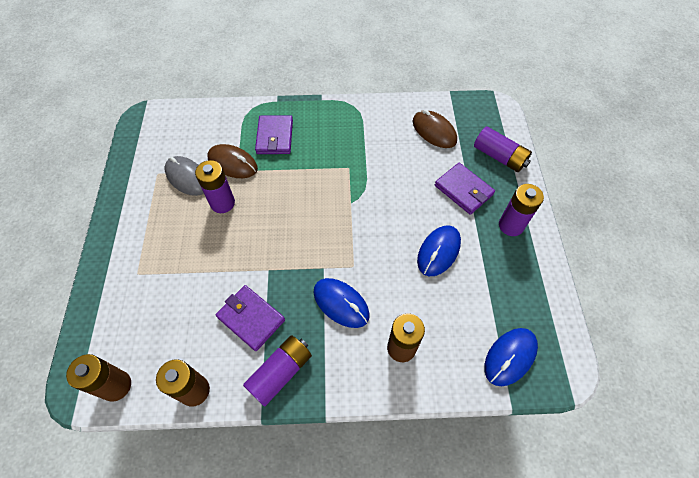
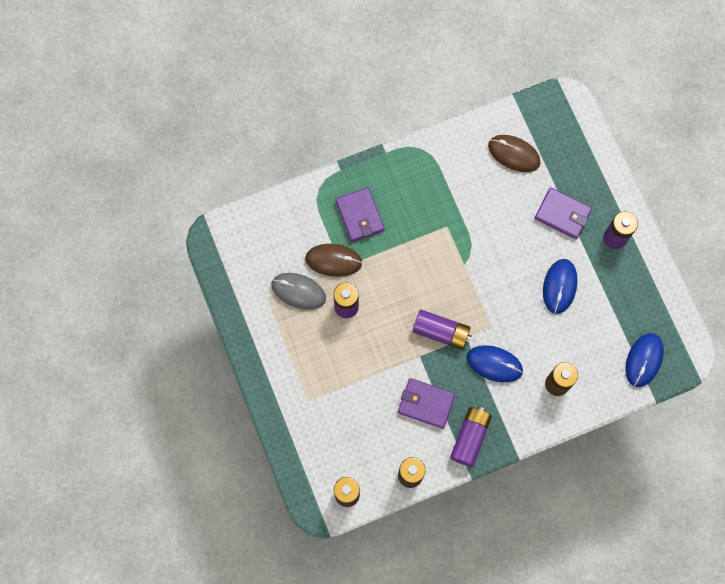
camera: 20 degrees left, 15 degrees up
purple battery [474,126,532,172] -> purple battery moved to [412,310,471,350]

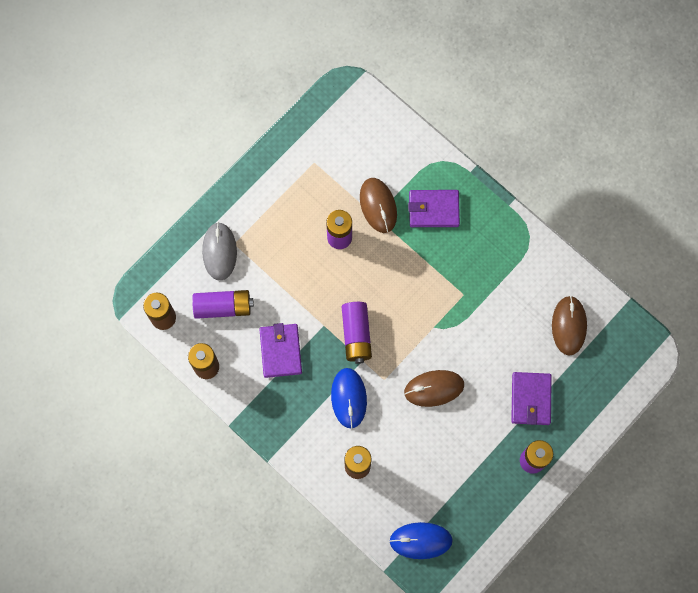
camera: 65 degrees right, 0 degrees up
grey mouse [271,273,326,310] -> grey mouse moved to [202,222,237,281]
purple wallet [335,187,384,242] -> purple wallet turned 45 degrees clockwise [408,190,460,227]
purple battery [450,407,492,467] -> purple battery moved to [192,290,254,319]
blue mouse [543,259,578,314] -> none
none -> brown mouse [404,370,464,407]

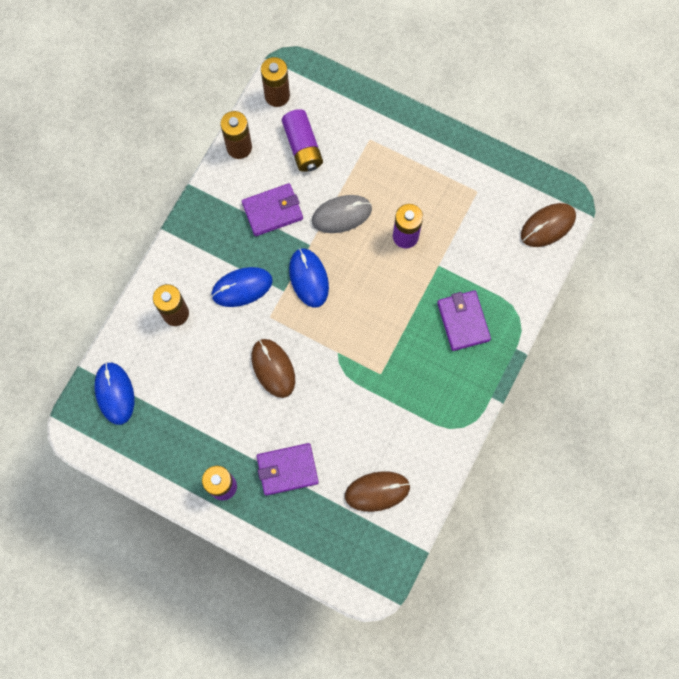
camera: 75 degrees right, 0 degrees up
grey mouse [202,222,237,281] -> grey mouse moved to [312,195,372,233]
purple battery [342,302,372,364] -> blue mouse [289,248,329,308]
brown mouse [360,178,397,233] -> brown mouse moved to [521,203,576,247]

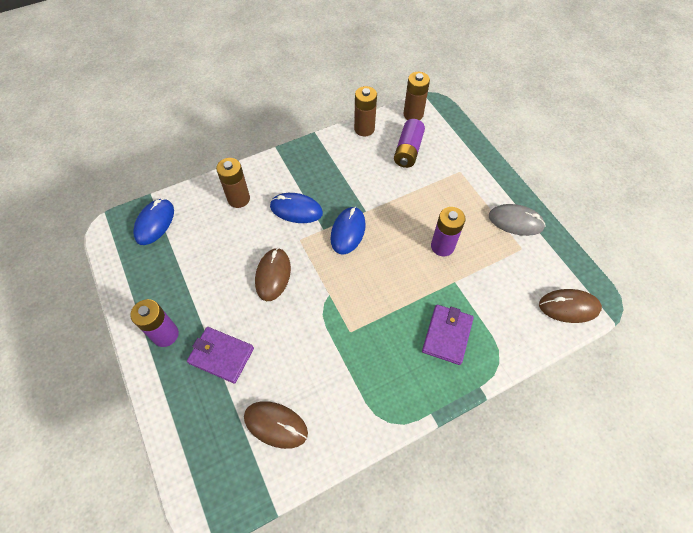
camera: 35 degrees right, 15 degrees down
purple wallet [242,183,303,236] -> none
grey mouse [312,195,372,233] -> grey mouse moved to [489,204,545,236]

